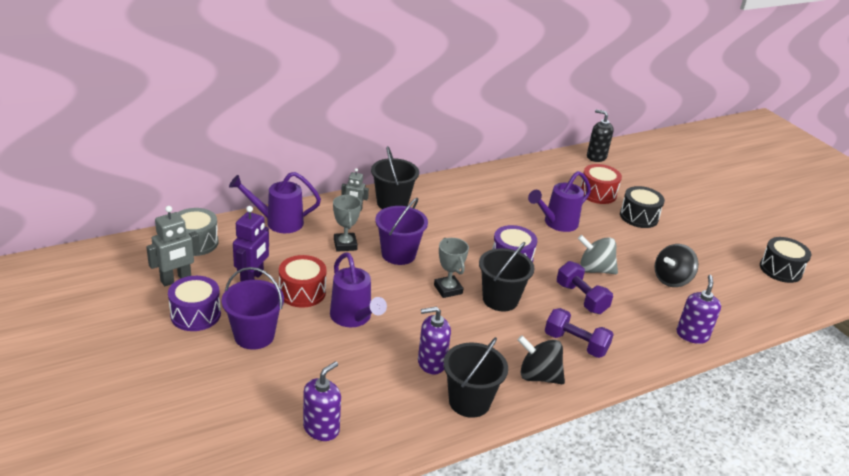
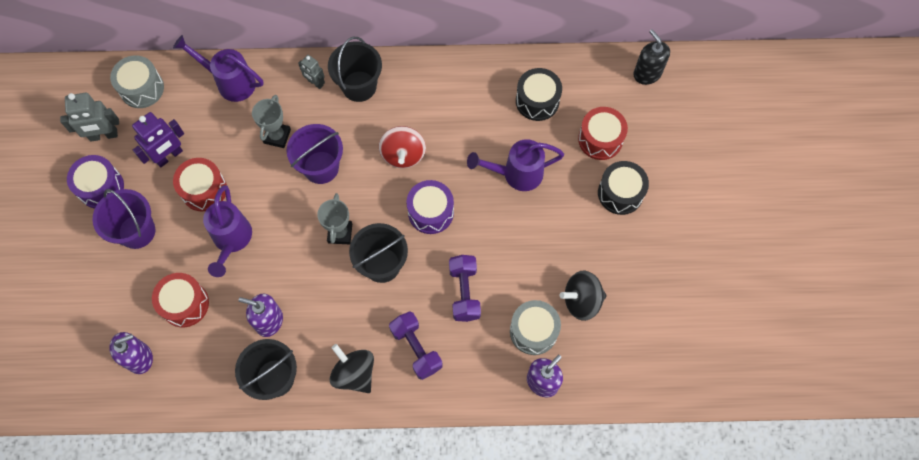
camera: 30 degrees right, 35 degrees up
grey spinning top [578,235,618,274] -> none
black drum [760,237,811,283] -> black drum moved to [516,68,562,121]
none -> red drum [152,273,209,327]
none -> red spinning top [379,126,426,168]
none -> grey drum [510,300,561,355]

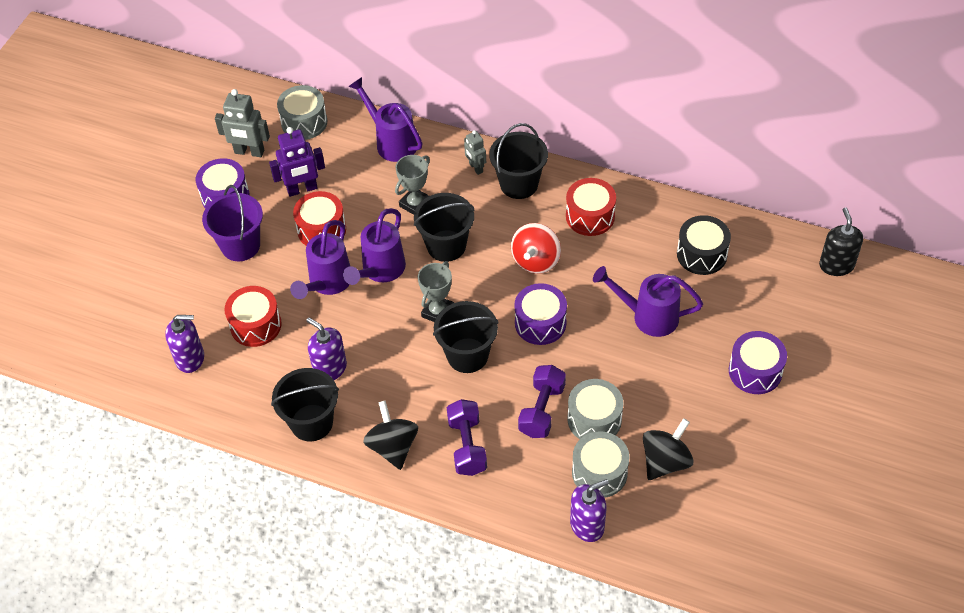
camera: 25 degrees right, 15 degrees down
purple bucket [286,124,343,184] -> black bucket [414,193,474,262]
black spinning top [560,271,607,321] -> black spinning top turned 120 degrees clockwise [643,418,694,480]
red drum [578,107,628,160] -> red drum moved to [566,178,616,236]
black drum [598,161,649,215] -> purple drum [729,331,787,394]
none -> purple watering can [343,208,406,285]
none -> grey drum [568,379,623,439]

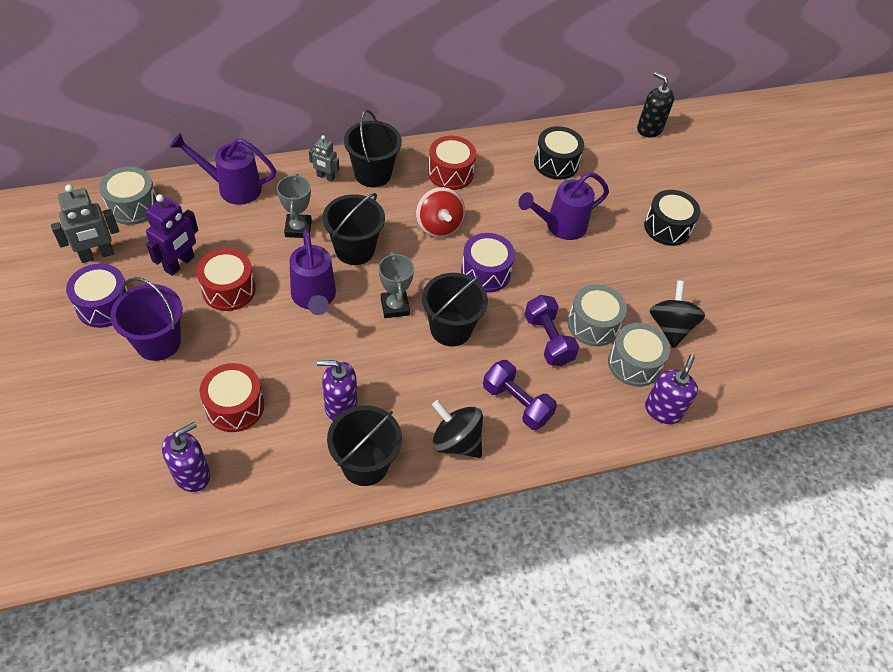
camera: 45 degrees left, 0 degrees up
purple watering can [290,220,350,299] -> none
purple drum [729,331,787,394] -> black drum [644,190,700,246]

